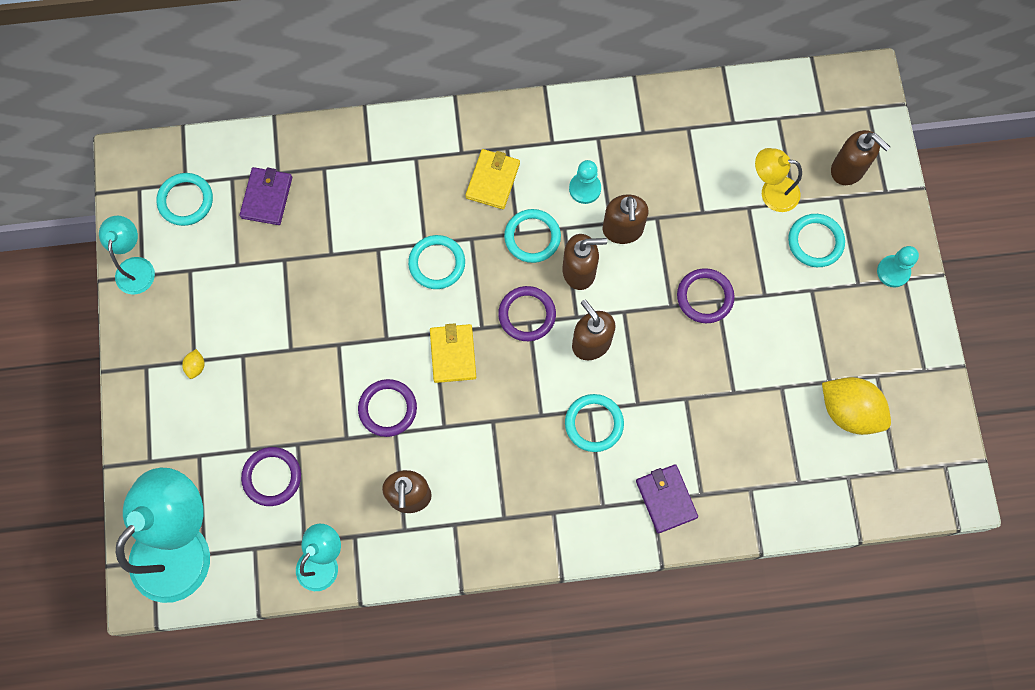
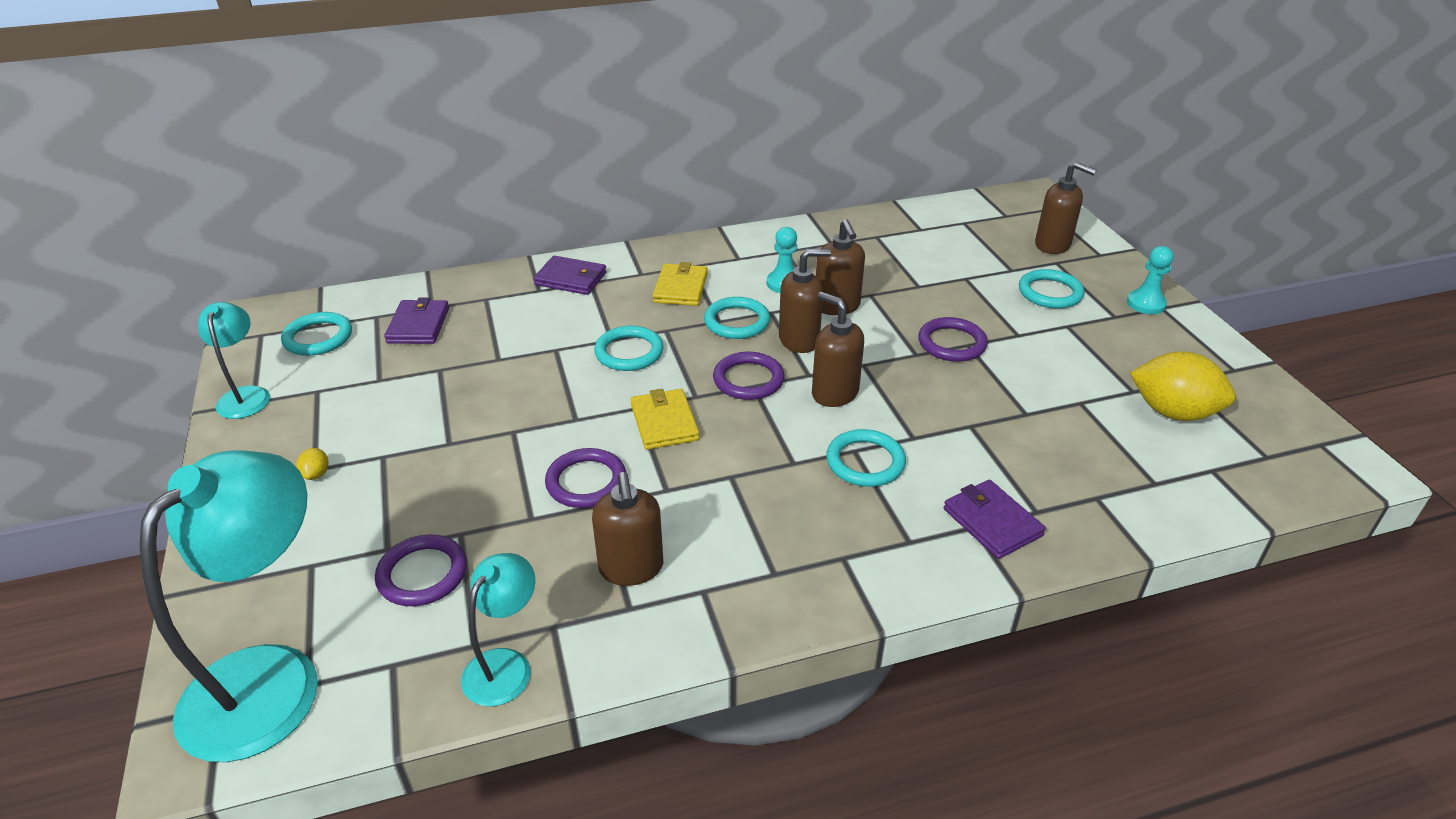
camera: 10 degrees left, 35 degrees down
yellow lamp [755,148,802,212] -> none
none -> purple wallet [533,256,607,295]

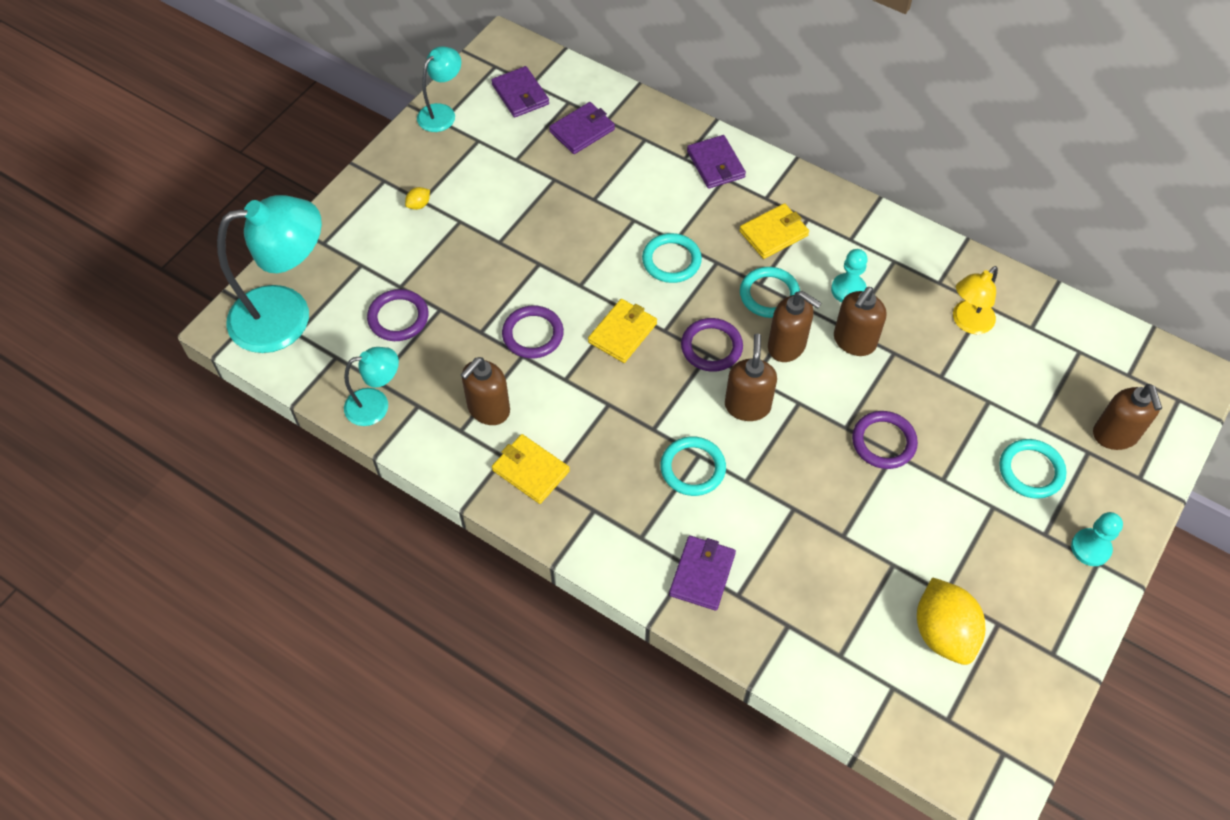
camera: 50 degrees right, 20 degrees up
turquoise ring [281,312,352,356] -> purple wallet [491,66,549,118]
none -> yellow wallet [492,434,570,504]
none -> yellow lamp [953,266,998,334]

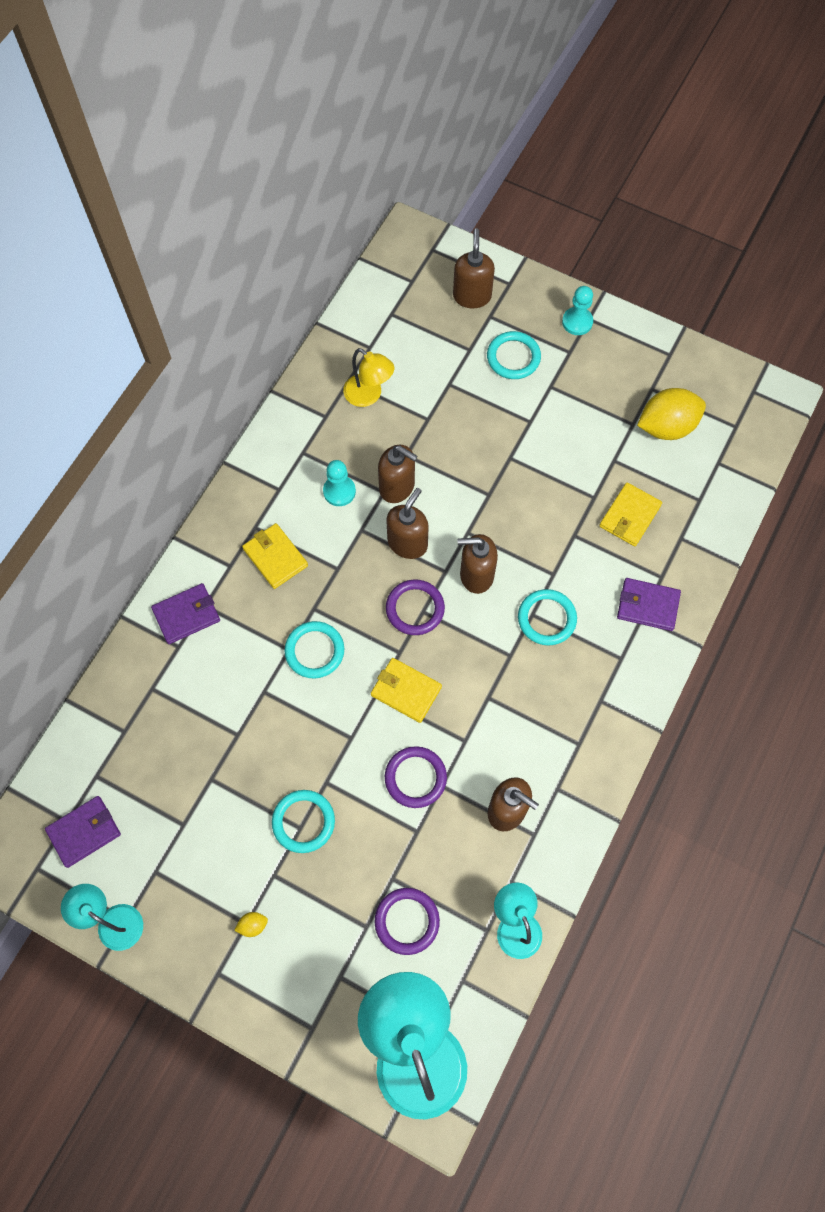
camera: 95 degrees left, 10 degrees up
yellow lemon [405,187,430,210] -> yellow lemon turned 60 degrees counterclockwise [234,912,268,937]
yellow wallet [492,434,570,504] -> yellow wallet moved to [599,483,662,546]
purple wallet [549,102,615,154] -> none
turquoise ring [740,267,800,318] -> turquoise ring moved to [272,790,335,853]
purple ring [852,411,918,469] -> none
brown soap dispenser [1093,384,1162,450] -> brown soap dispenser turned 75 degrees counterclockwise [453,228,495,308]

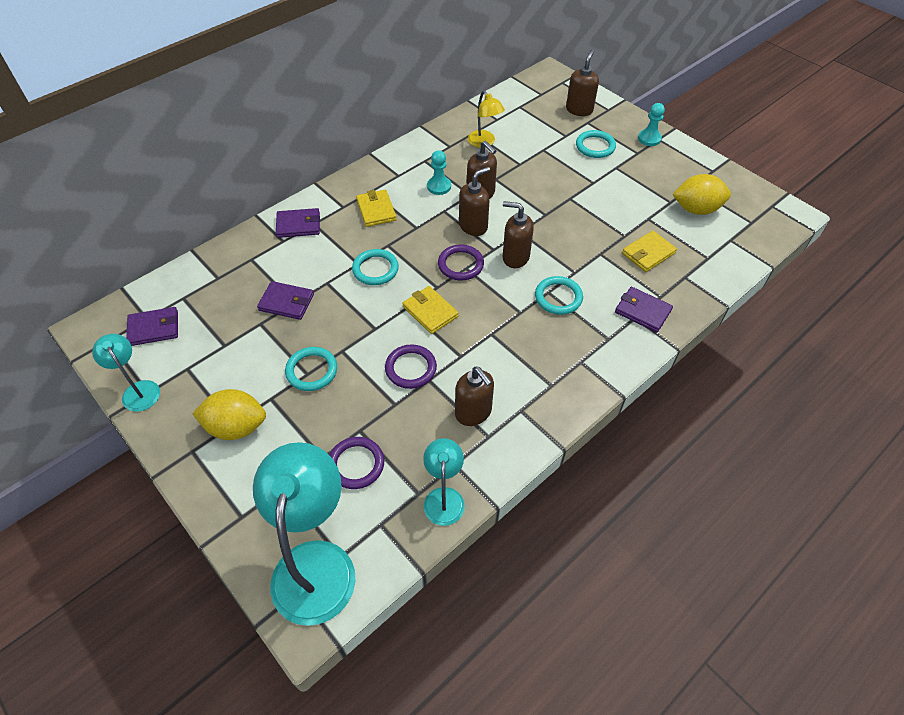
camera: 20 degrees right, 15 degrees down
yellow lemon [234,912,268,937] -> yellow lemon [192,389,266,440], size x2.48
none -> purple wallet [257,281,314,320]

